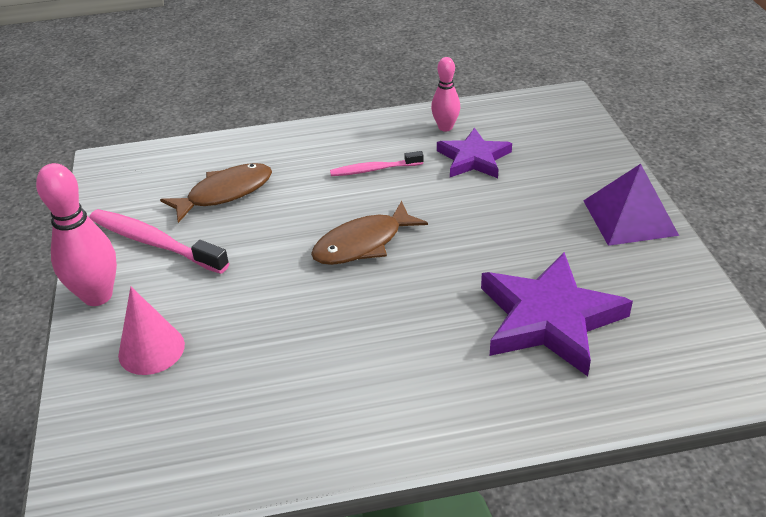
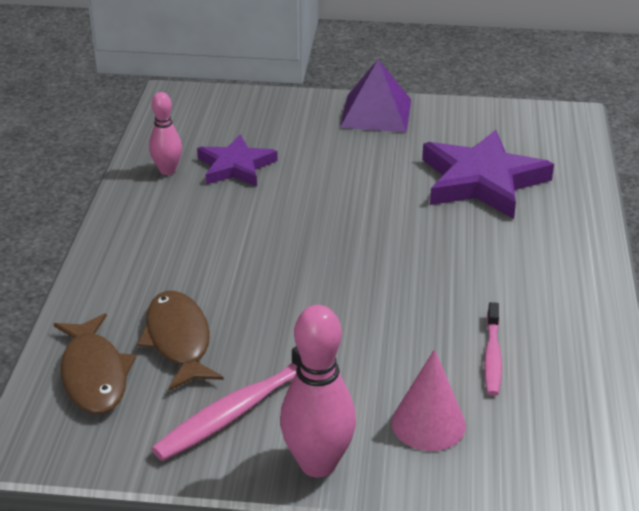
camera: 75 degrees left, 5 degrees down
brown fish [311,201,428,265] -> brown fish moved to [54,313,136,414]
pink toothbrush [330,151,424,176] -> pink toothbrush moved to [484,302,502,396]

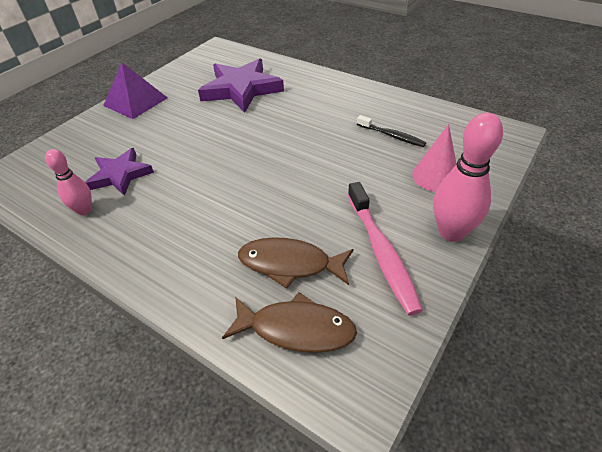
camera: 60 degrees left, 10 degrees up
pink toothbrush [484,302,502,396] -> black toothbrush [357,115,426,147]

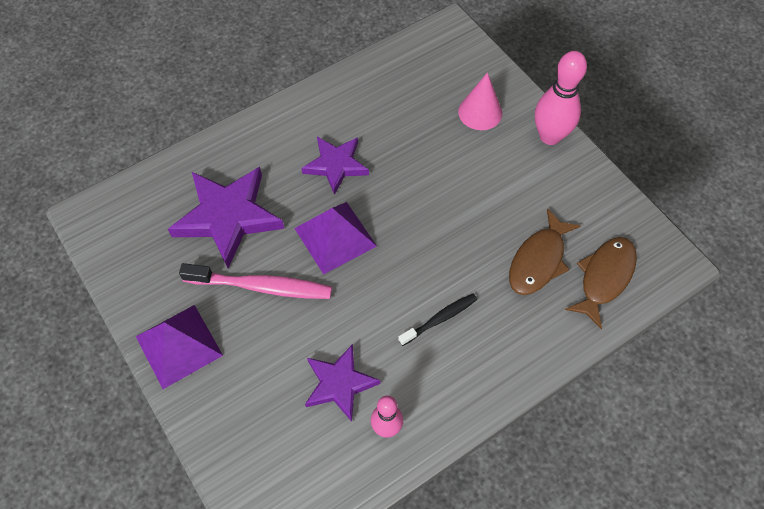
camera: 70 degrees left, 15 degrees up
pink toothbrush [348,182,423,315] -> pink toothbrush moved to [179,263,332,299]
black toothbrush [357,115,426,147] -> black toothbrush moved to [398,294,477,346]
none -> purple pyramid [294,202,377,274]
none -> purple star [301,137,369,195]

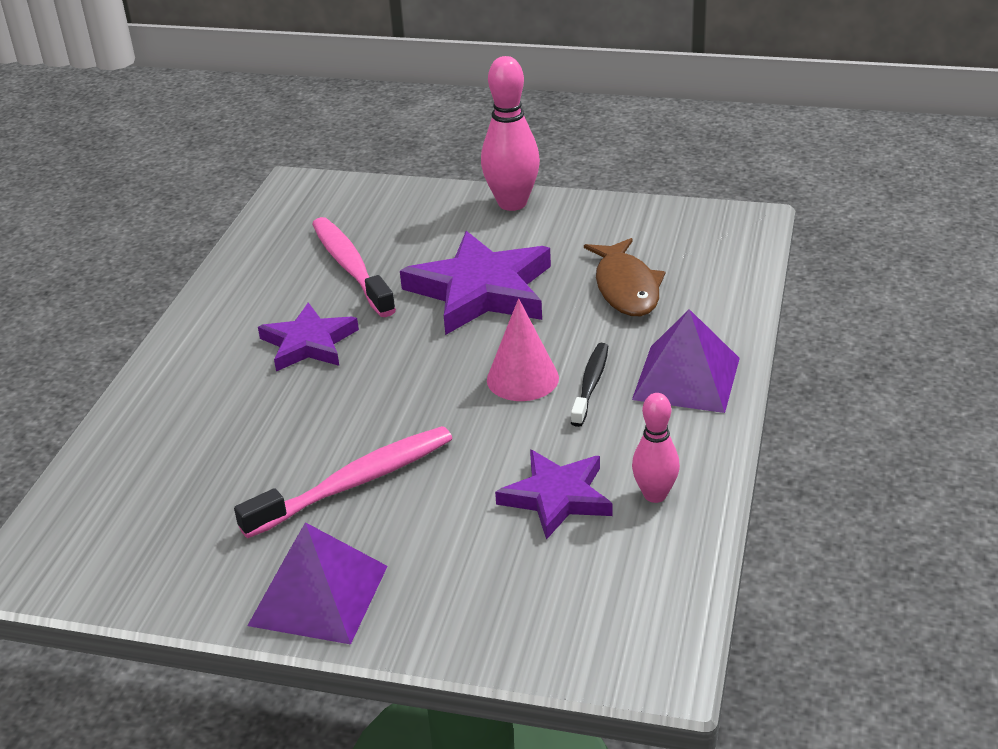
camera: 40 degrees left, 25 degrees down
purple star [168,167,284,268] -> purple star moved to [400,231,551,335]
purple pyramid [294,202,377,274] -> purple pyramid moved to [632,309,740,413]
pink cone [458,72,502,130] -> pink cone moved to [487,298,559,401]
brown fish [565,237,637,329] -> none
none -> pink toothbrush [312,217,396,317]

